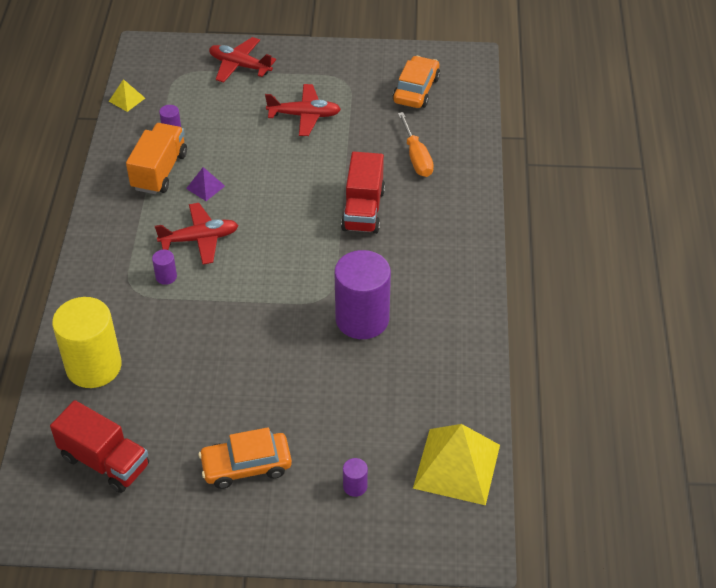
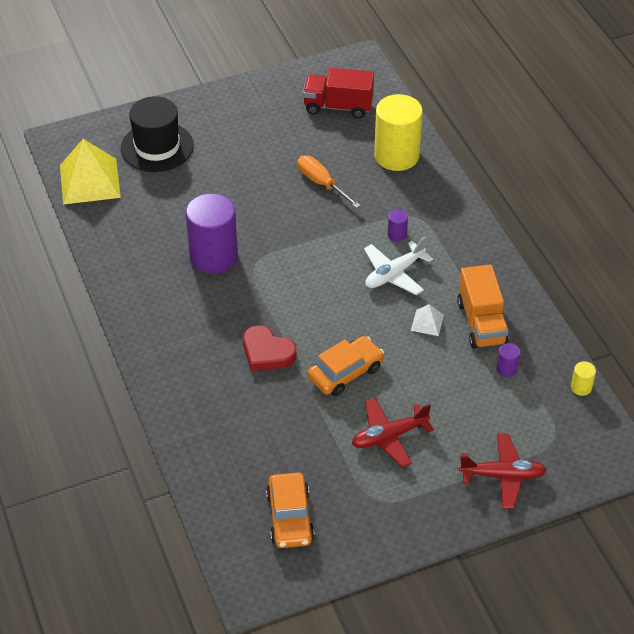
camera: 155 degrees right, 0 degrees up
yellow pyramid [109,79,145,112] -> yellow cylinder [571,361,596,396]
red plane [155,203,238,265] -> white plane [364,237,433,295]
purple pyramid [186,167,225,201] -> white pyramid [411,304,444,336]
orange car [198,427,292,489] -> orange car moved to [307,336,384,396]
red truck [341,152,385,234] -> red heart [243,325,296,371]
purple cylinder [343,458,368,497] -> black hat [121,96,194,172]
orange screwdriver [398,112,434,177] -> orange screwdriver moved to [298,155,361,208]

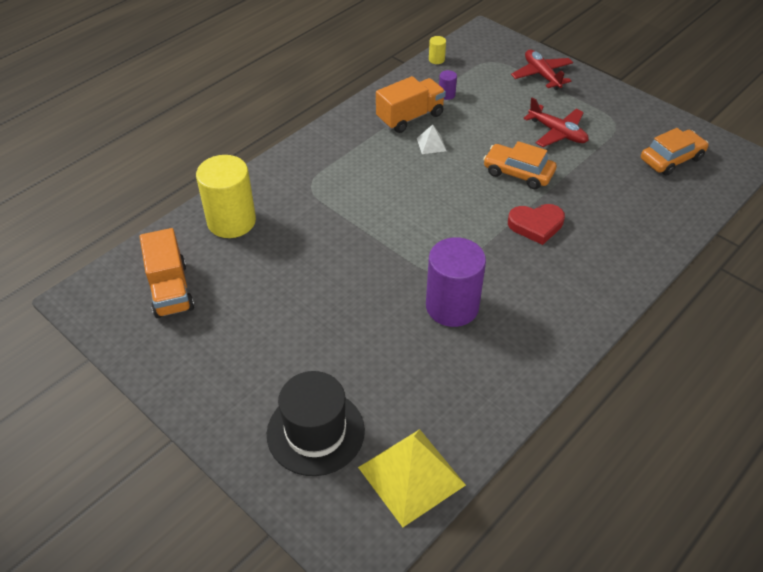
camera: 115 degrees left, 0 degrees up
red heart [243,325,296,371] -> red heart turned 75 degrees clockwise [508,204,565,245]
orange screwdriver [298,155,361,208] -> none
red truck [303,68,374,119] -> orange truck [140,228,194,318]
white plane [364,237,433,295] -> none
purple cylinder [387,209,408,241] -> none

